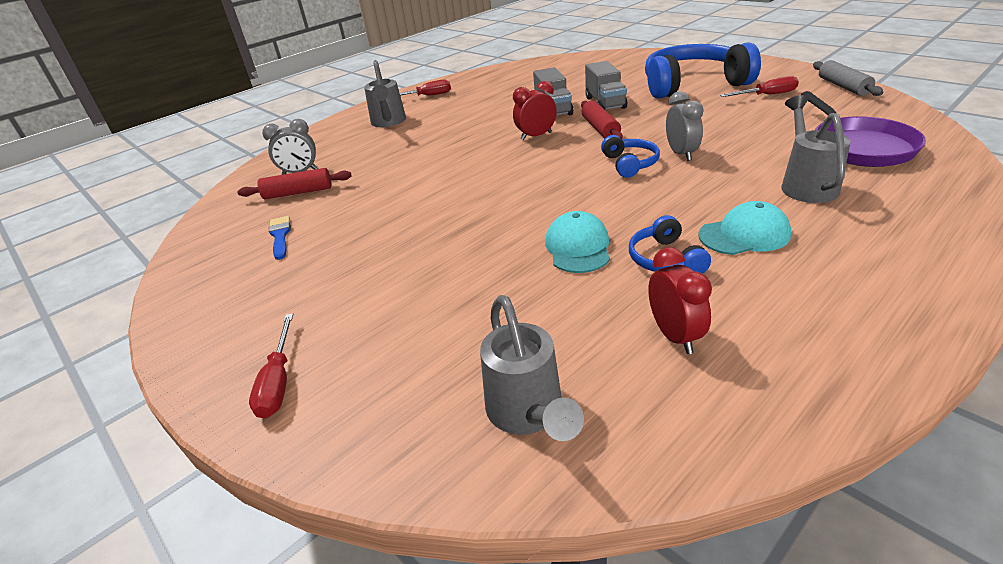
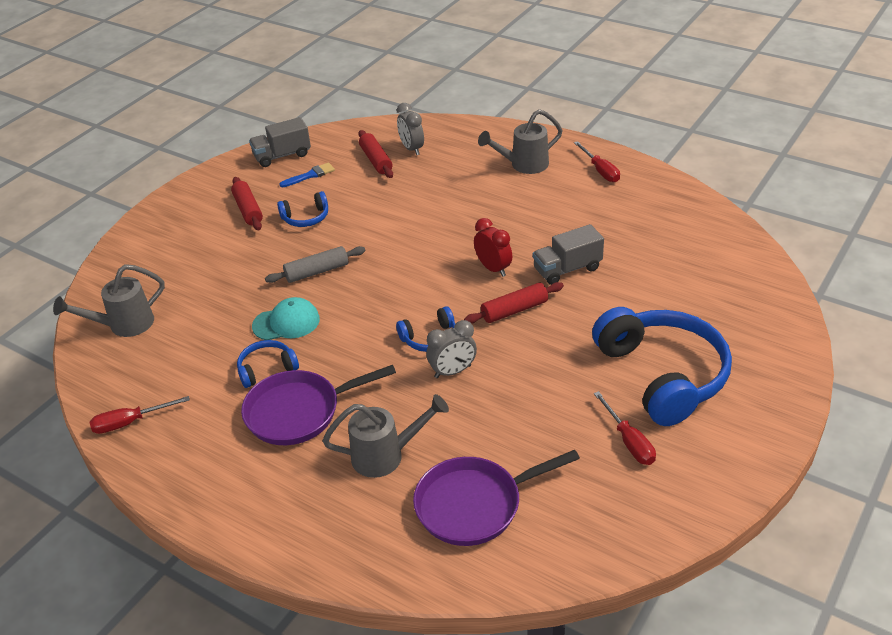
camera: 75 degrees right, 5 degrees up
red screwdriver [249,314,293,419] -> red screwdriver moved to [90,396,190,434]
grey truck [585,61,627,109] -> grey truck moved to [249,117,311,167]
red clock [648,247,712,354] -> none
turquoise cap [698,201,791,255] -> purple pan [241,365,396,445]
grey rolling pin [813,60,884,96] -> grey rolling pin moved to [265,246,365,283]
none -> red rolling pin [231,177,263,230]
none -> blue headphones [277,191,328,227]

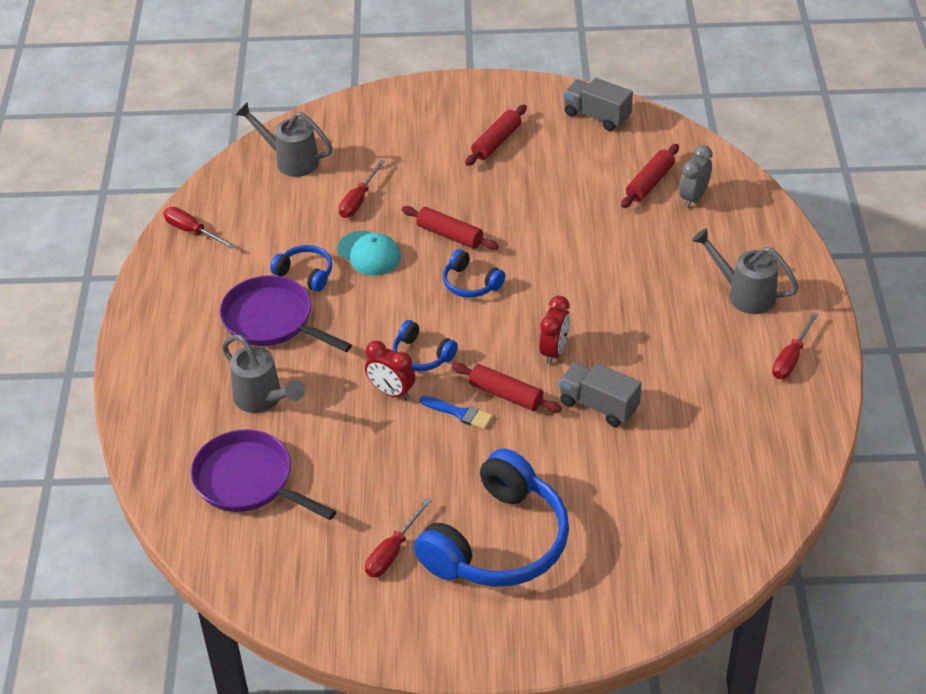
camera: 55 degrees right, 5 degrees up
grey rolling pin [265,246,365,283] -> red rolling pin [402,206,499,250]
blue headphones [277,191,328,227] -> blue headphones moved to [443,249,505,298]
blue brush [279,162,335,187] -> blue brush moved to [420,396,493,430]
grey clock [426,320,477,378] -> red clock [365,341,415,400]
none -> red screwdriver [339,160,385,218]

